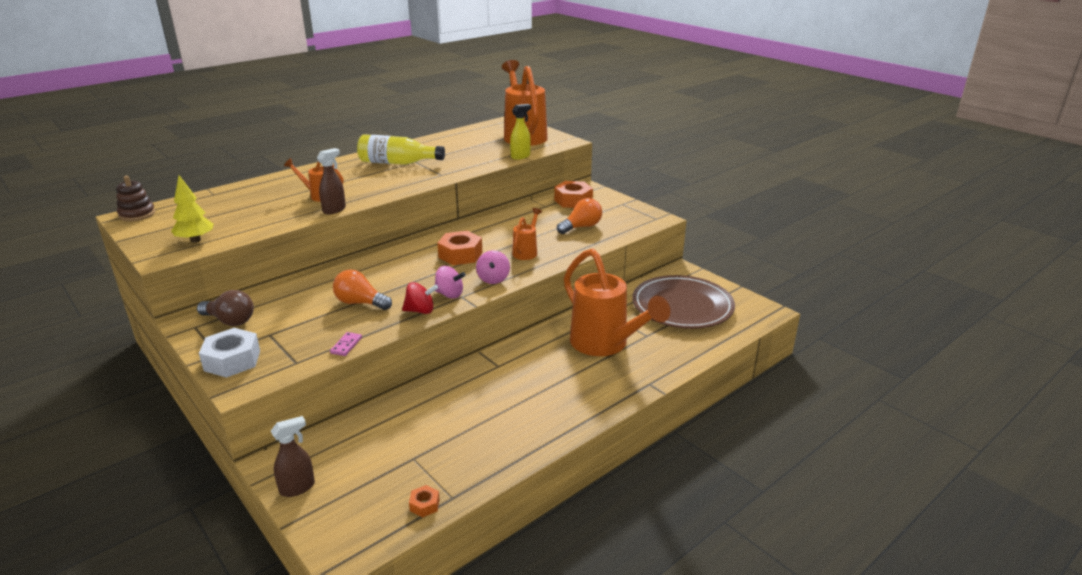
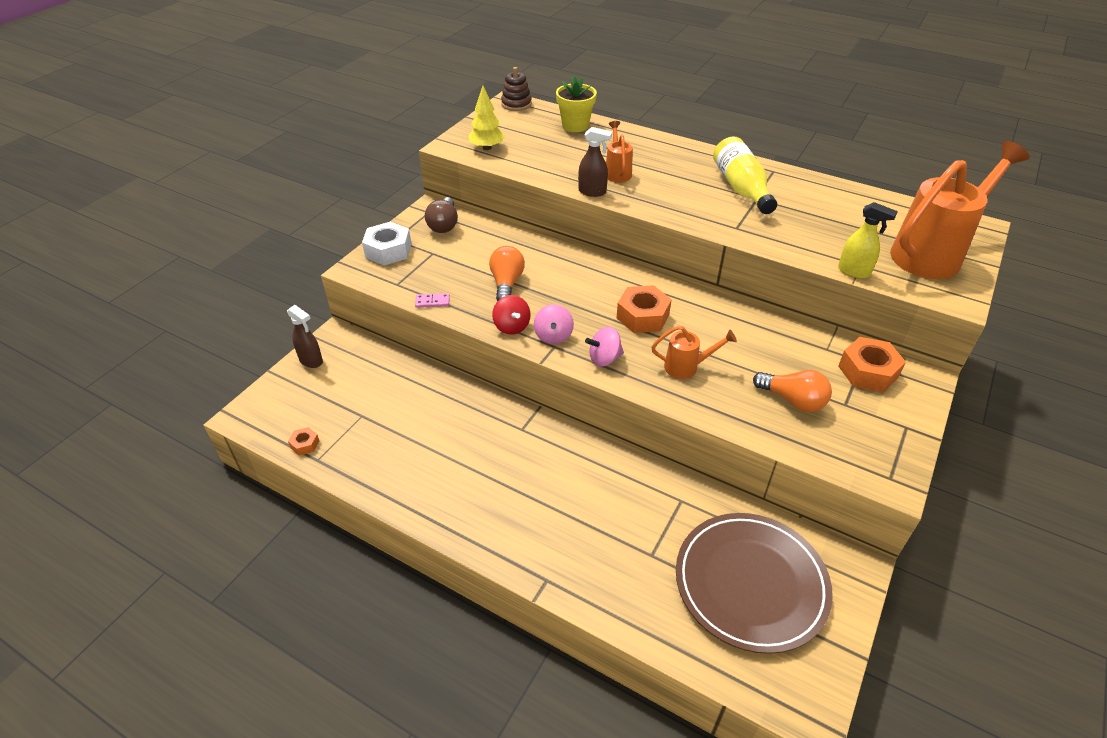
camera: 70 degrees right, 15 degrees up
orange watering can [564,248,670,356] -> none
none -> yellow flower pot [556,75,597,132]

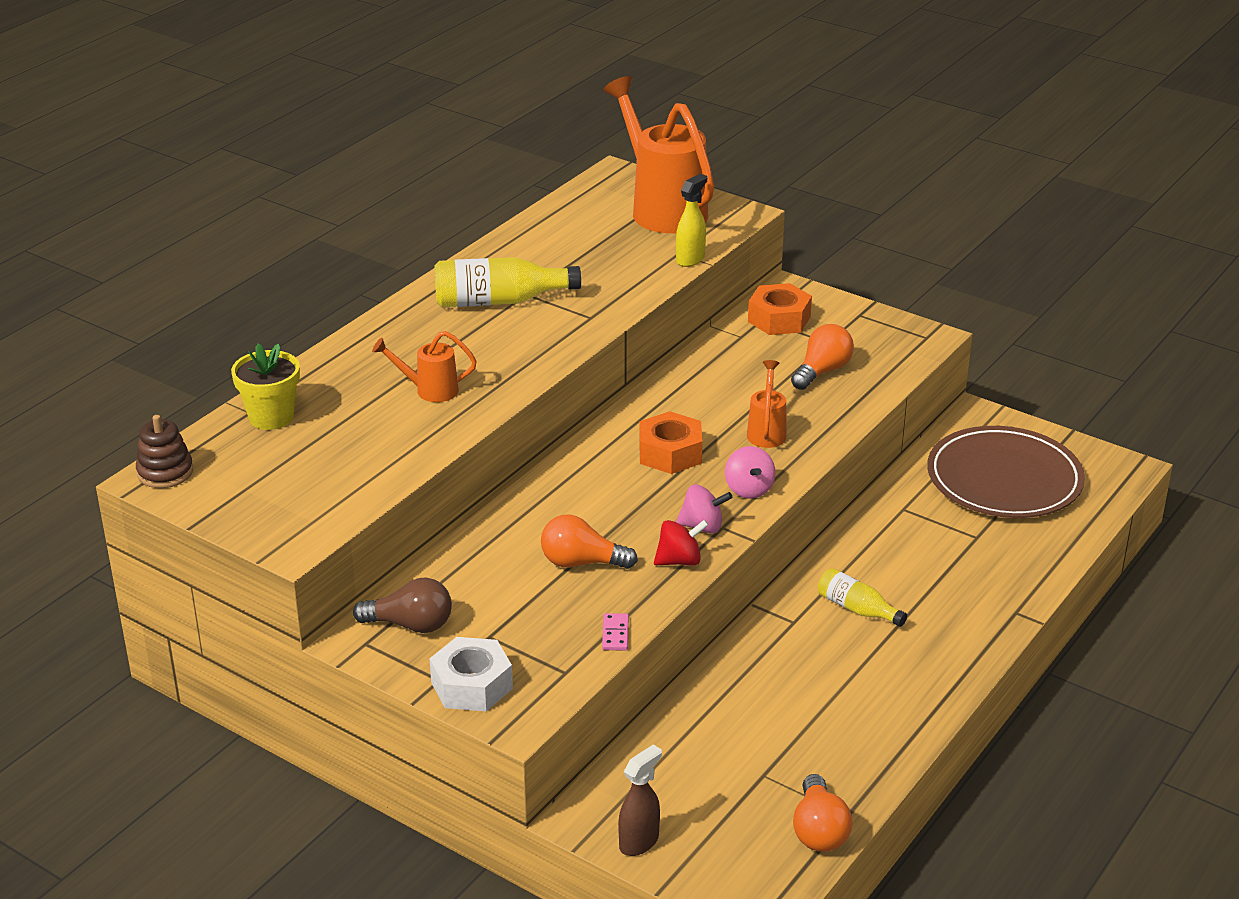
camera: 85 degrees left, 10 degrees down
orange nut [288,427,319,456] -> orange light bulb [793,774,853,852]
yellow tree [469,86,505,150] -> none
brown spray bottle [578,127,612,197] -> none
none -> yellow bottle [818,568,907,627]

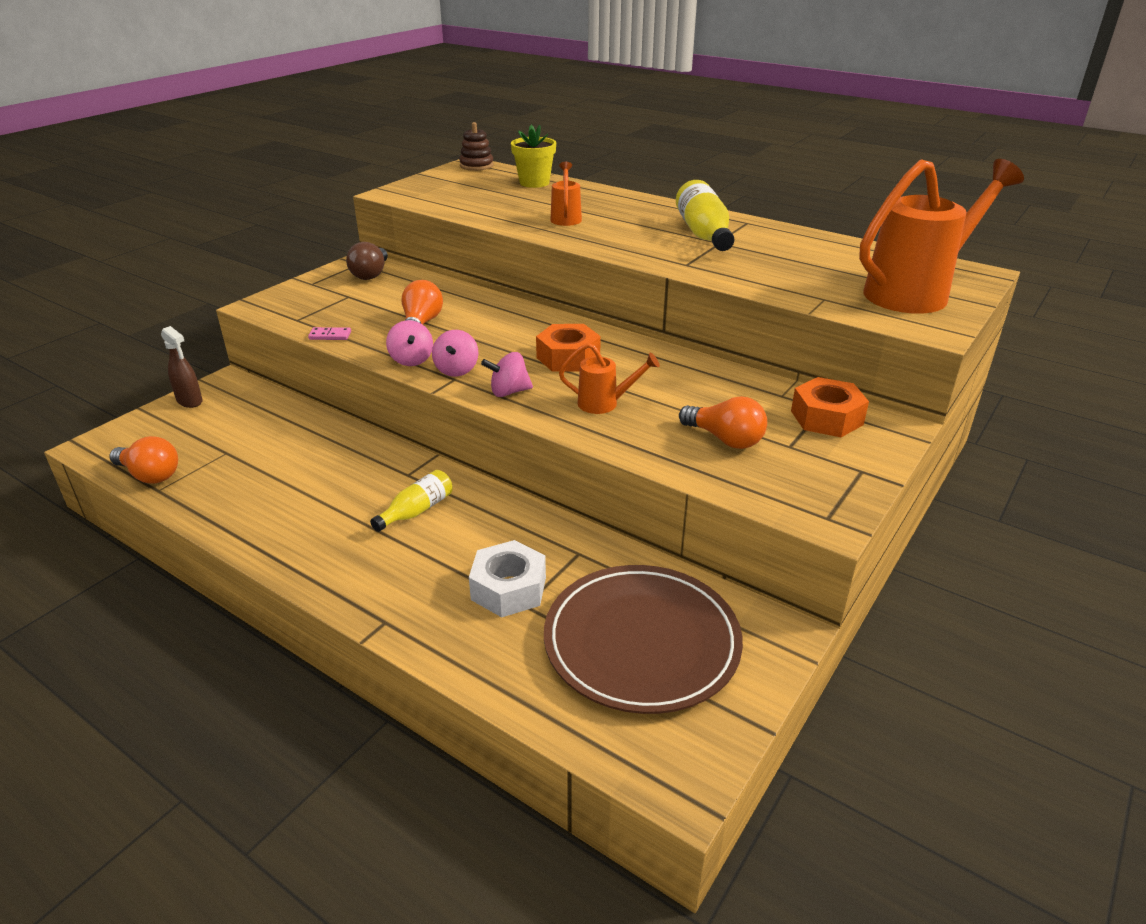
camera: 90 degrees right, 0 degrees up
white nut [430,637,513,711] -> white nut moved to [469,540,546,617]
red spinning top [654,520,708,566] -> pink spinning top [386,320,433,366]
yellow spray bottle [676,174,707,267] -> none
orange light bulb [793,774,853,852] -> orange light bulb turned 150 degrees counterclockwise [109,436,178,483]

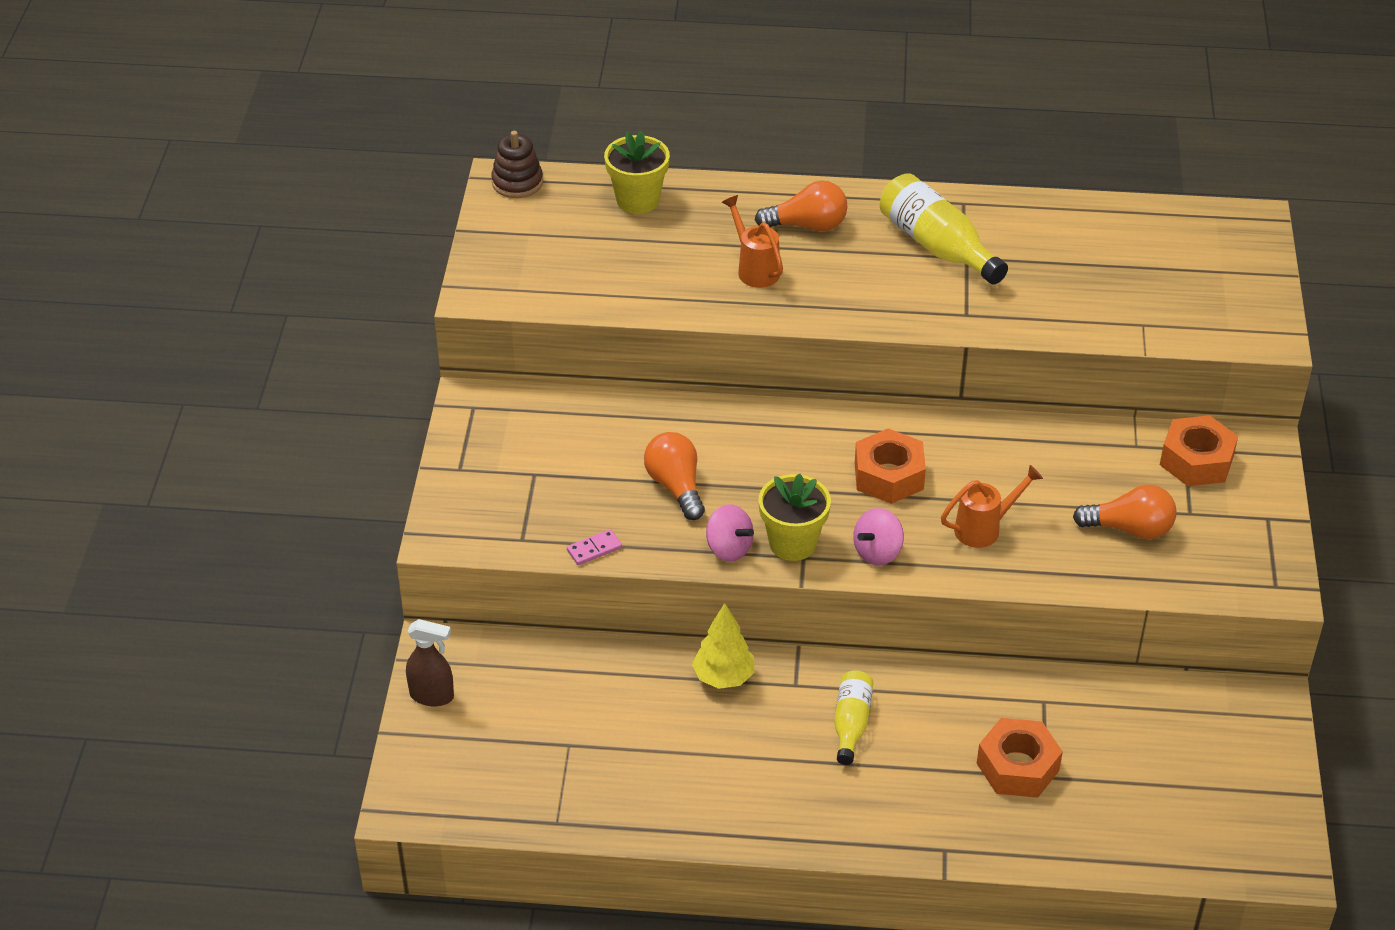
camera: 30 degrees left, 10 degrees up
orange light bulb [109,436,178,483] -> orange light bulb moved to [755,181,847,231]
brown light bulb [346,242,388,280] -> none
pink spinning top [432,330,478,377] -> yellow flower pot [759,474,831,561]
white nut [469,540,546,617] -> orange nut [977,718,1063,798]
brown plate [544,565,743,714] -> none
orange watering can [859,159,1024,314] -> none
none -> yellow tree [692,603,754,689]

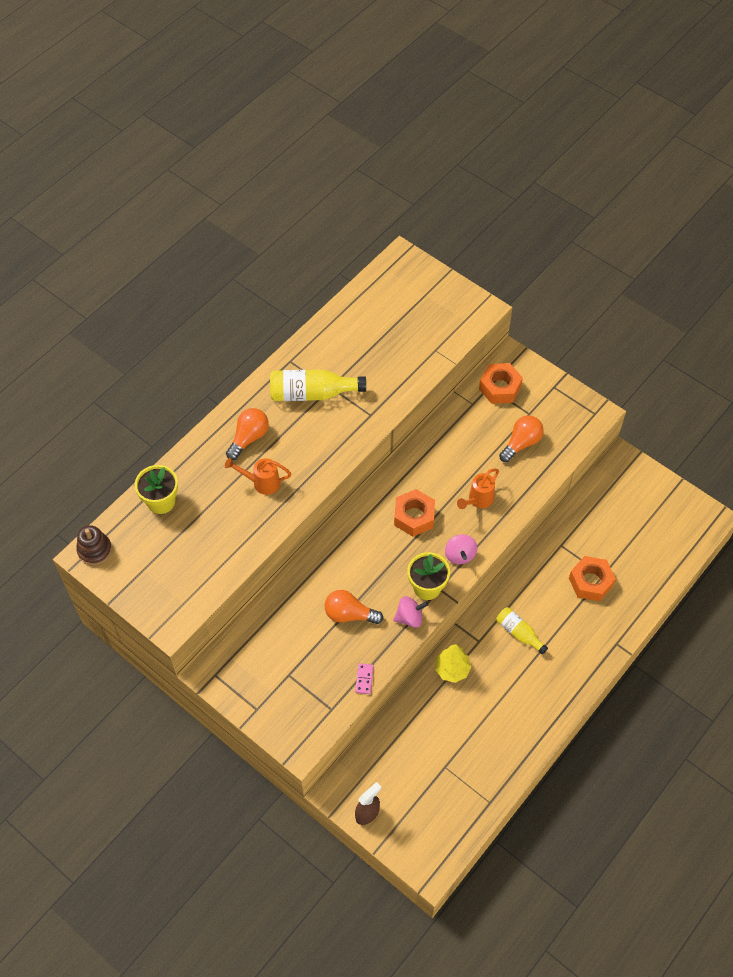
camera: 55 degrees left, 15 degrees up
orange watering can [941,465,1043,548] -> orange watering can turned 150 degrees counterclockwise [457,468,499,509]

